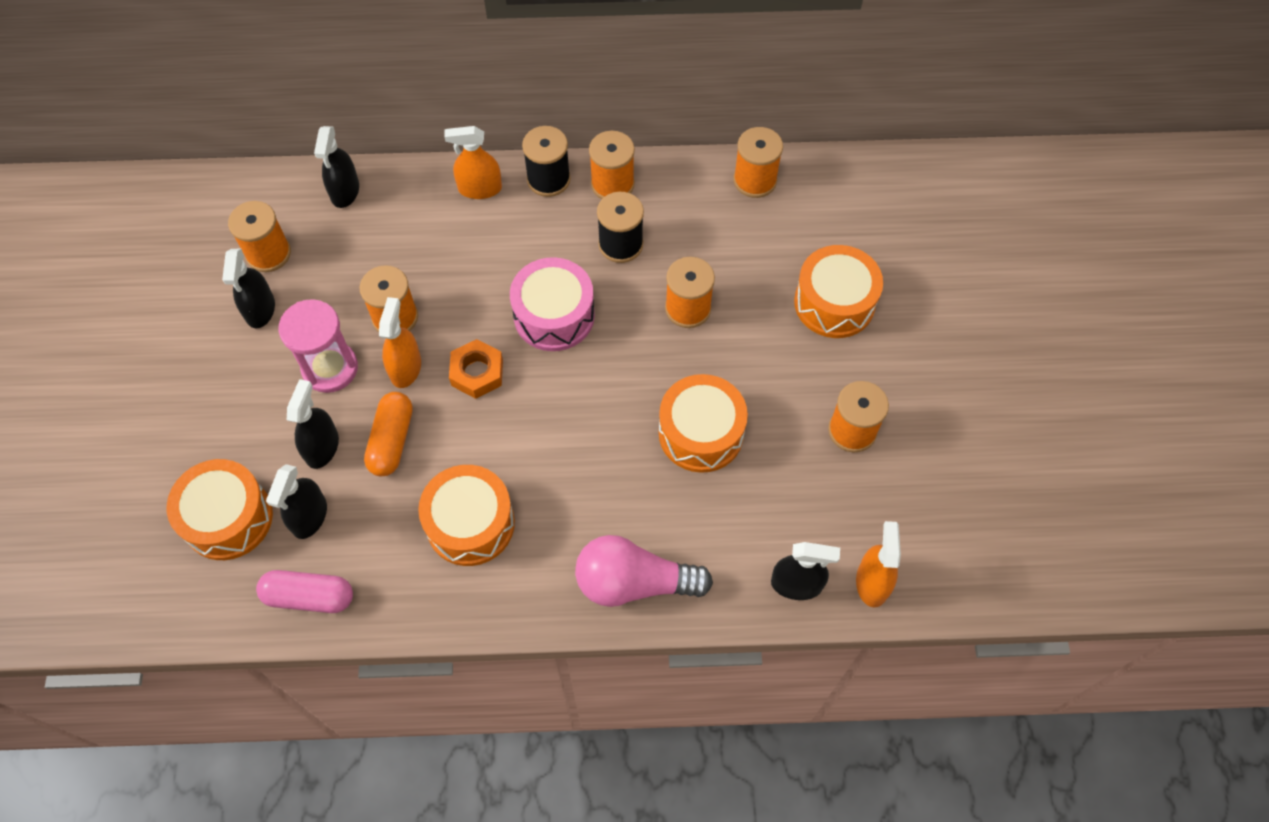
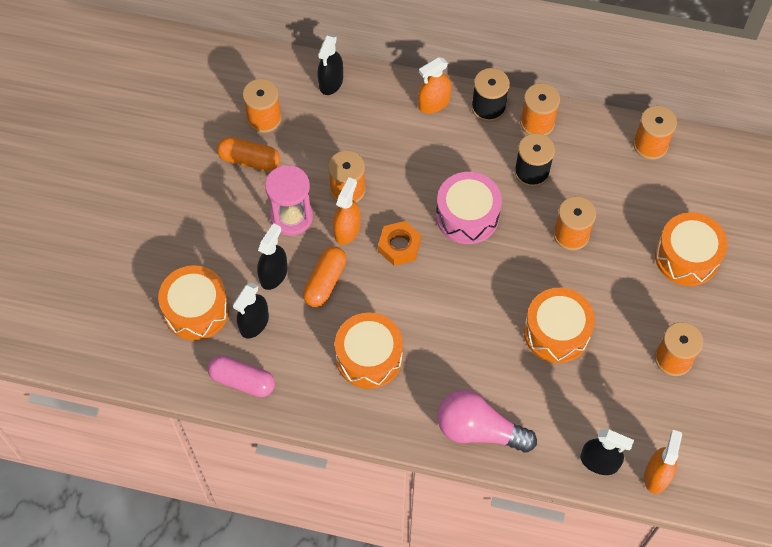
camera: 15 degrees right, 0 degrees up
black spray bottle [222,249,275,328] -> orange capsule [217,137,280,171]
orange spray bottle [444,126,502,199] -> orange spray bottle turned 45 degrees counterclockwise [418,57,451,113]

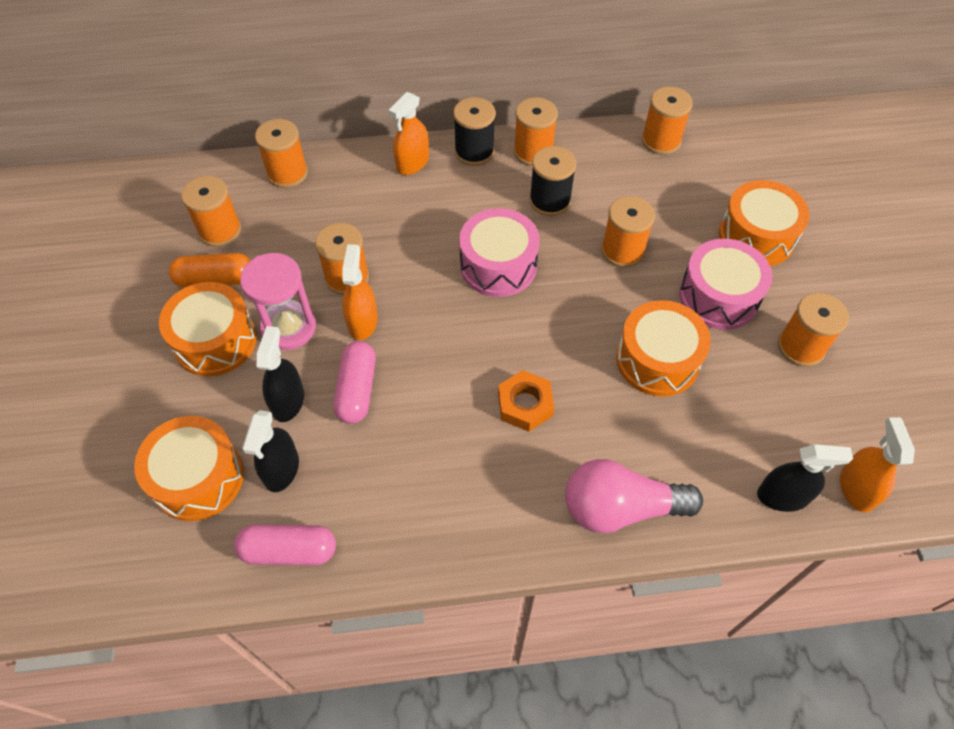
camera: 20 degrees left, 5 degrees down
orange capsule [303,246,347,307] -> pink capsule [333,341,376,424]
black spray bottle [318,34,343,95] -> orange spool [255,119,308,188]
orange drum [335,312,403,389] -> orange drum moved to [159,282,257,377]
orange nut [378,221,421,266] -> orange nut moved to [498,370,554,432]
none -> pink drum [679,239,772,330]

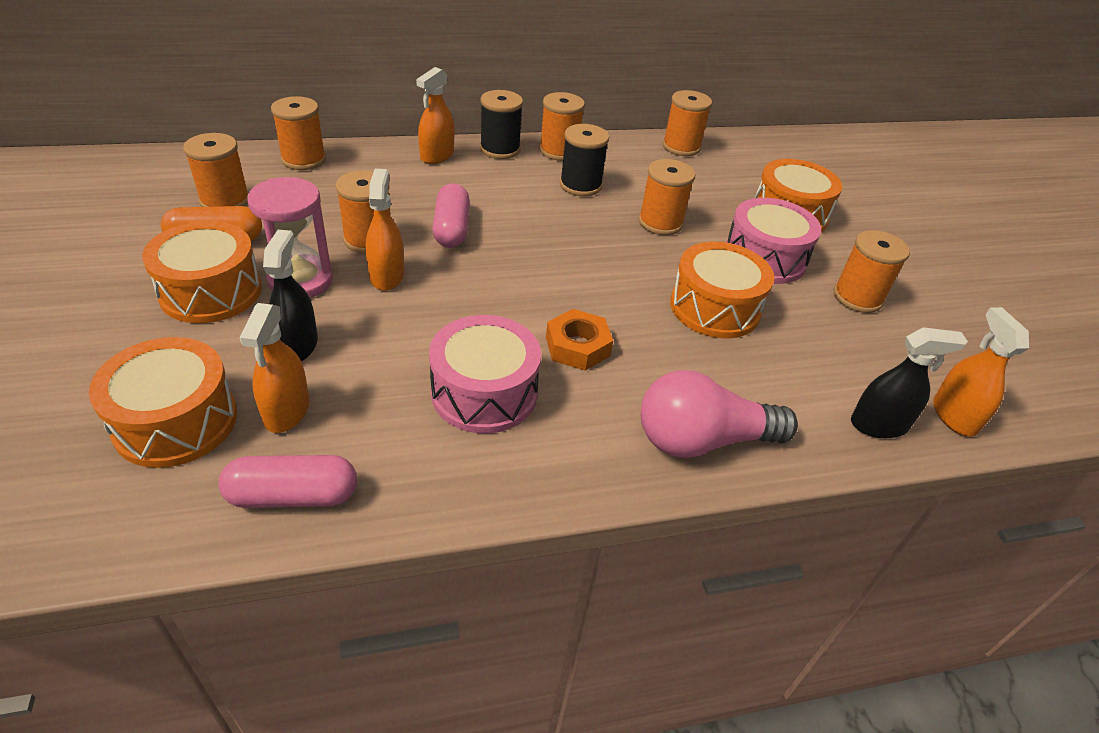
camera: 10 degrees left, 15 degrees down
black spray bottle [242,410,299,492] -> orange spray bottle [239,303,310,433]
pink capsule [333,341,376,424] -> pink capsule moved to [432,183,470,248]
pink drum [459,208,540,297] -> pink drum moved to [429,315,541,433]

